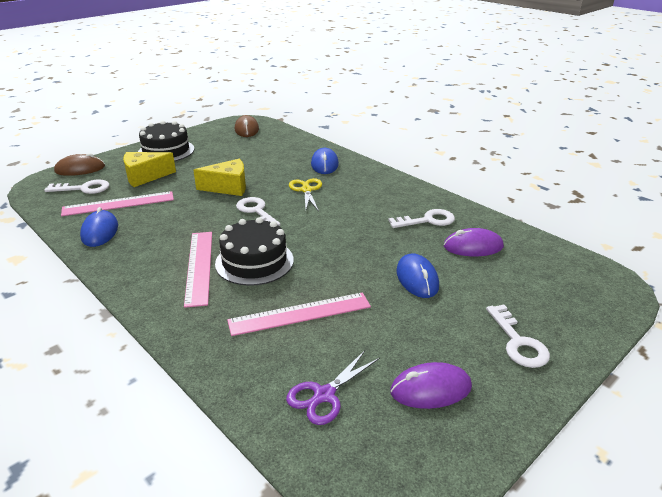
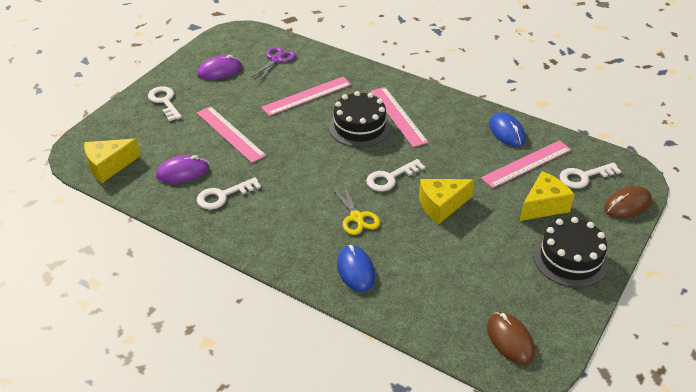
camera: 165 degrees right, 10 degrees up
white key [236,197,281,226] -> white key turned 105 degrees clockwise [366,159,425,192]
blue mouse [396,253,439,298] -> pink ruler [197,106,266,163]
none -> yellow cheese [84,139,141,183]

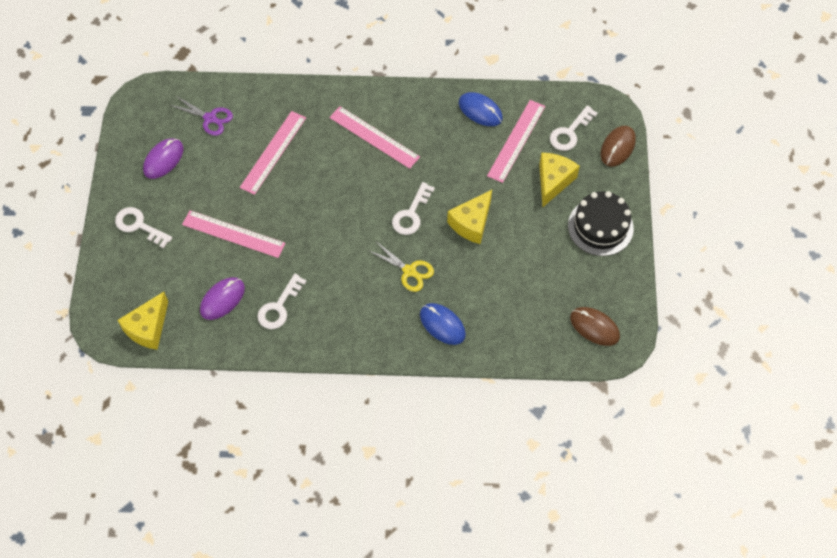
camera: 30 degrees left, 20 degrees up
purple scissors [250,47,296,82] -> purple scissors turned 120 degrees clockwise [170,96,233,136]
black cake [329,91,391,147] -> none

